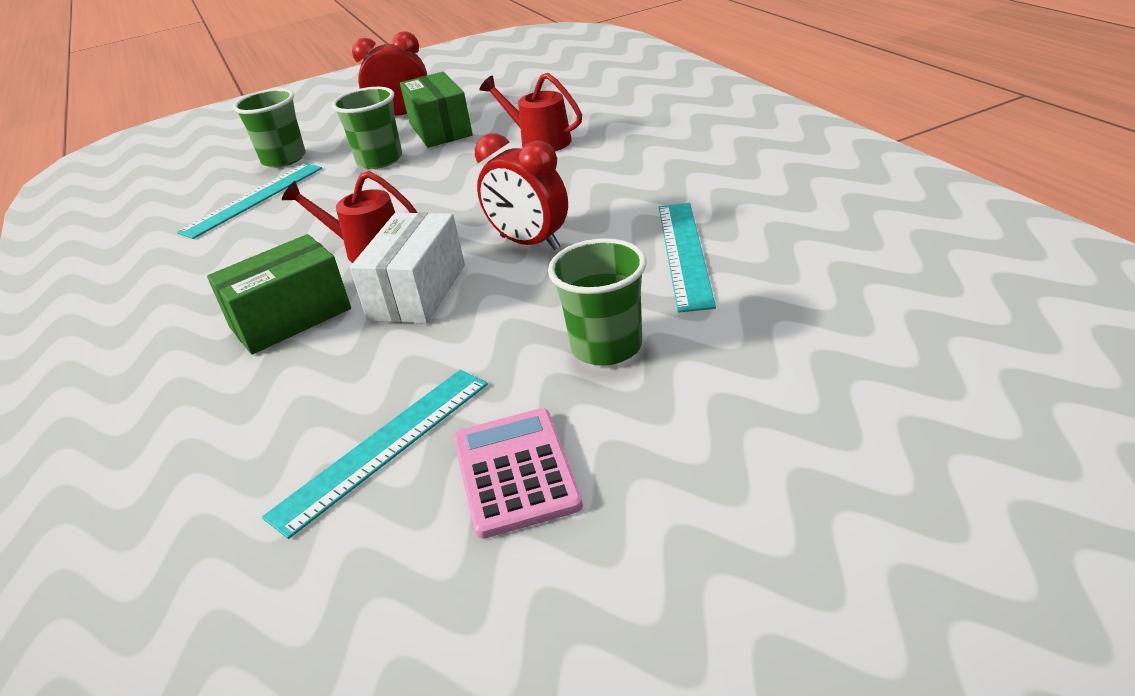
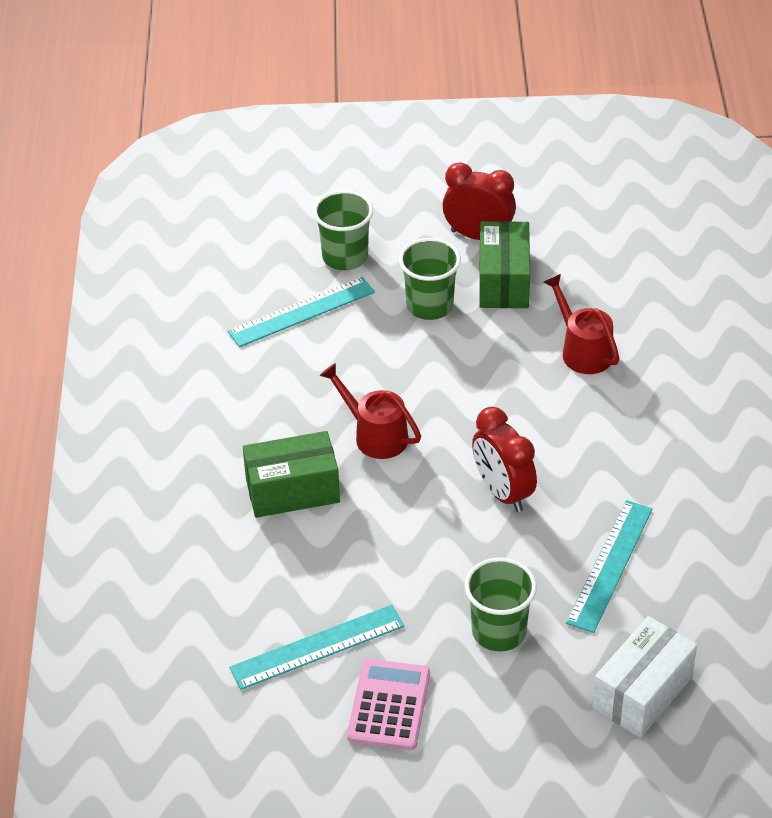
camera: 20 degrees right, 10 degrees up
white box [350,212,465,324] -> white box moved to [592,616,697,738]

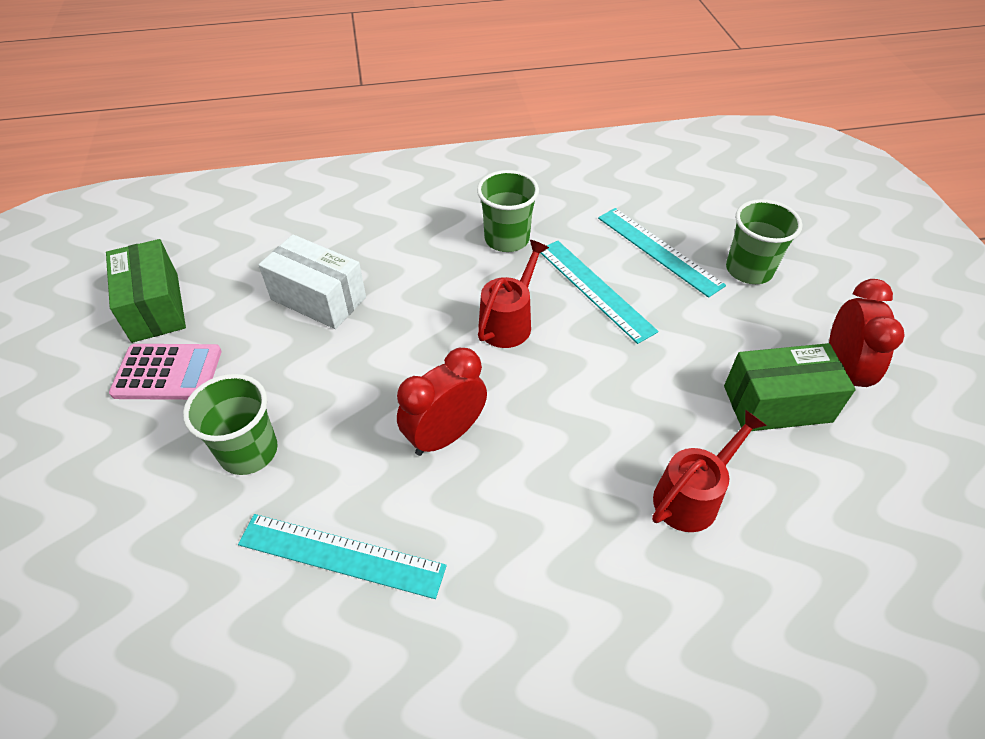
camera: 80 degrees right, 5 degrees up
turquoise ruler [229,605,404,690] -> turquoise ruler moved to [541,241,659,344]
green box [243,431,340,518] -> green box moved to [106,239,186,343]
green cup [399,238,461,320] -> green cup moved to [477,170,539,252]
white box [592,616,697,738] -> white box moved to [259,234,366,329]

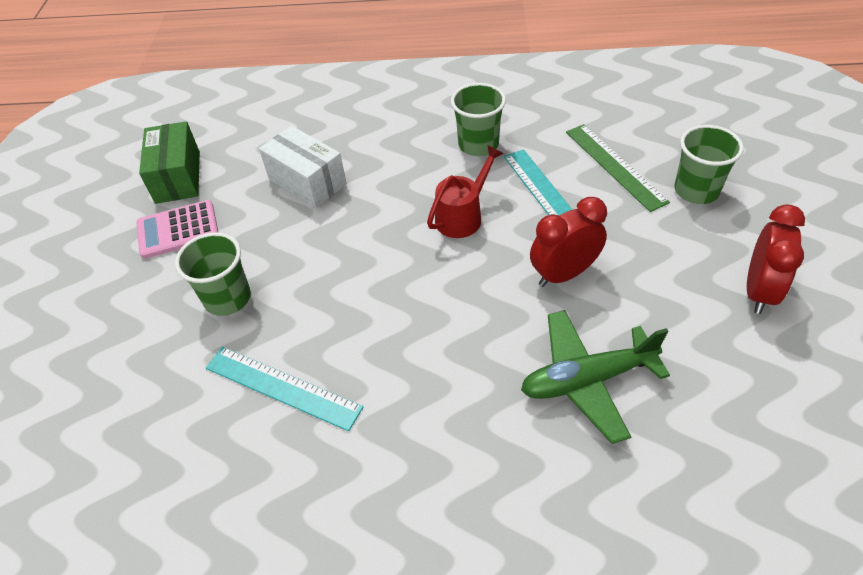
camera: 15 degrees right, 0 degrees up
pink calculator [109,344,222,400] -> pink calculator turned 150 degrees clockwise [136,200,219,259]
red clock [397,348,487,456] -> red clock moved to [530,197,607,287]
turquoise ruler [598,208,726,298] -> green ruler [566,124,670,212]
red watering can [652,410,767,532] -> green plane [521,310,670,444]
green box [724,343,856,431] -> none

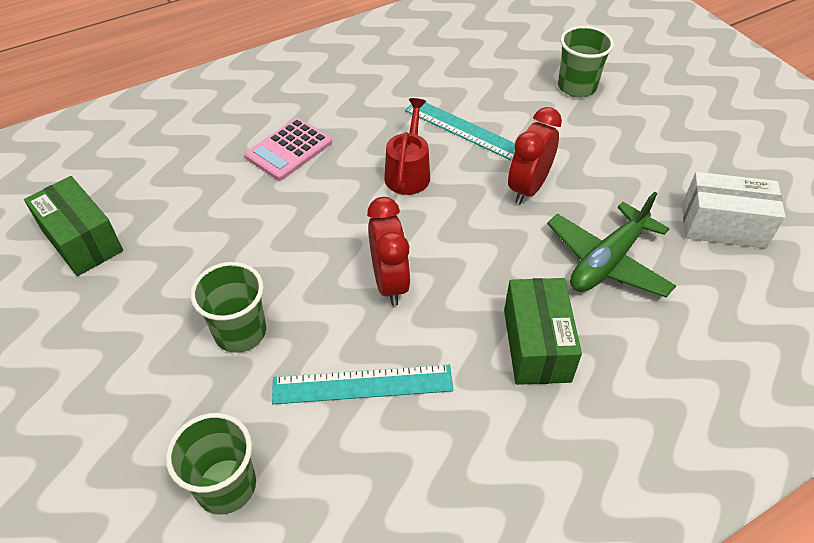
camera: 35 degrees left, 0 degrees up
pink calculator [136,200,219,259] -> pink calculator moved to [245,118,332,180]
white box [259,126,347,208] -> white box moved to [682,172,785,248]
green cup [451,83,506,156] -> green cup moved to [166,413,256,515]
green ruler [566,124,670,212] -> none
red clock [747,204,805,314] -> red clock moved to [367,197,411,306]
none -> green box [504,278,582,385]

